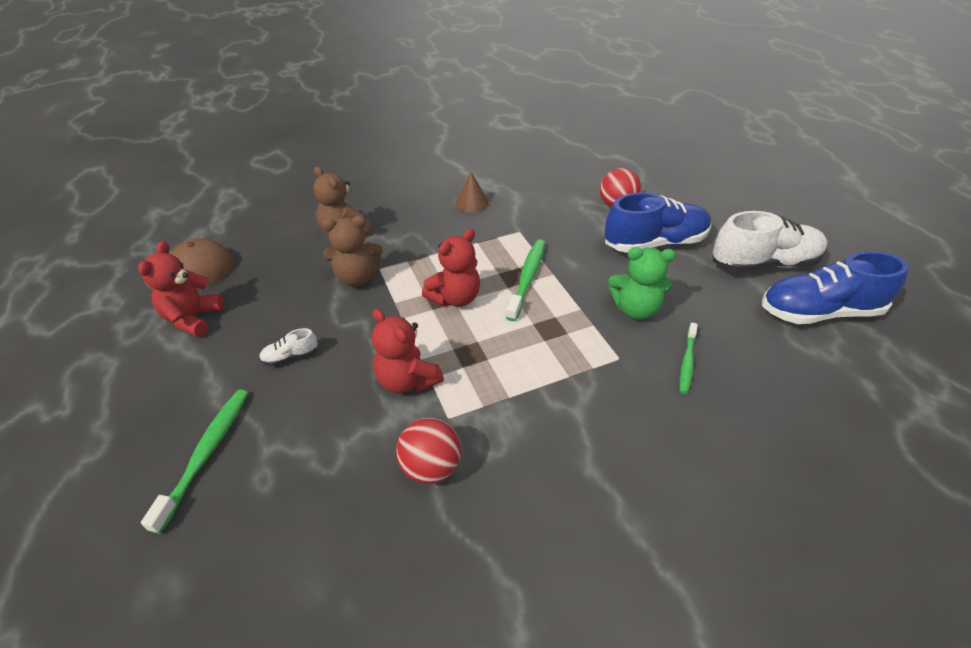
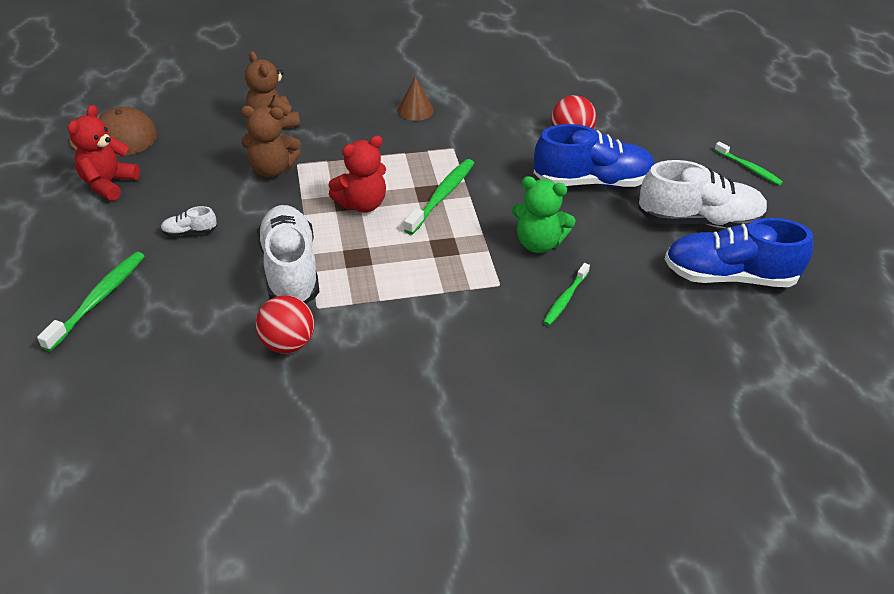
camera: 10 degrees right, 0 degrees up
red teddy bear [372,309,444,393] -> white shoe [257,205,319,304]
none -> green toothbrush [715,142,783,185]

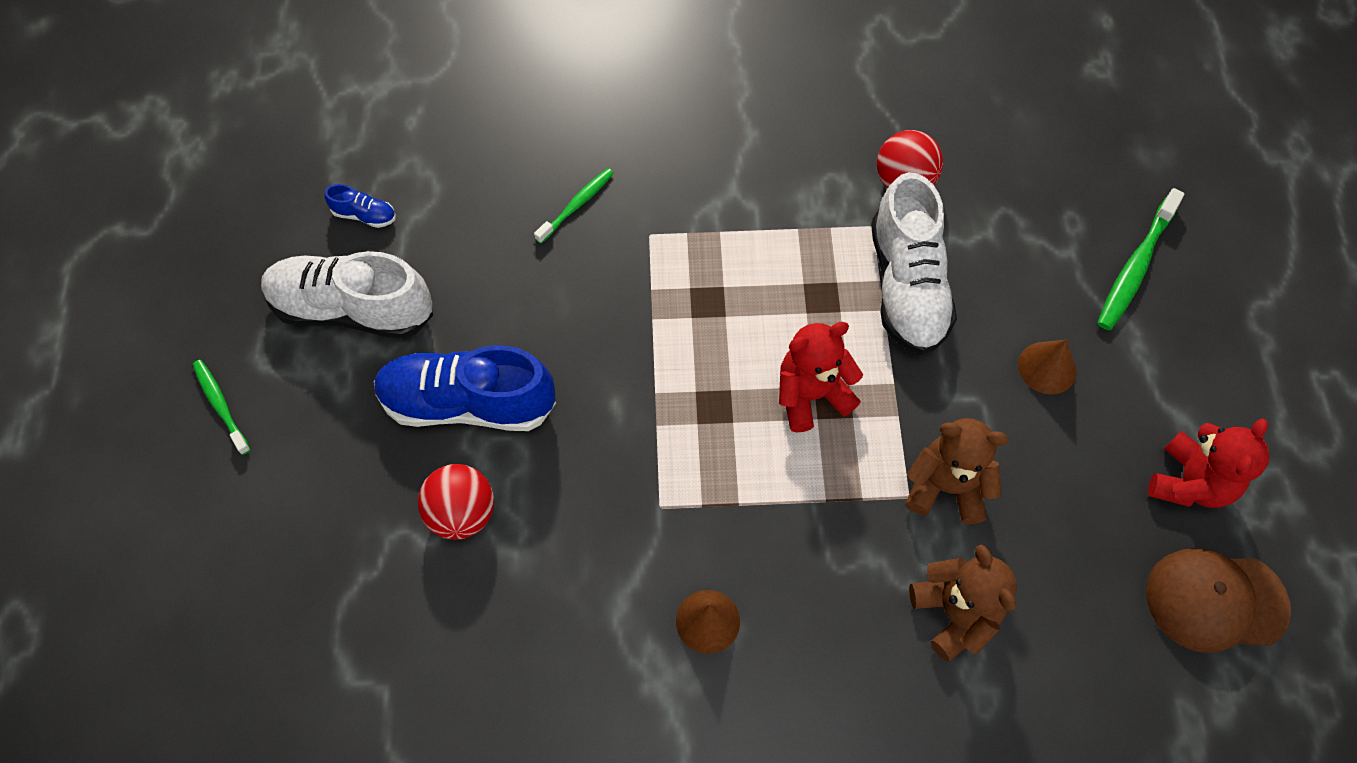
camera: 170 degrees left, 20 degrees up
white shoe [161,206,217,237] -> brown cone [1018,340,1077,394]
green toothbrush [404,159,474,235] -> none
green teddy bear [512,176,576,253] -> none
blue shoe [665,218,813,287] -> blue shoe [325,184,396,228], size x0.42

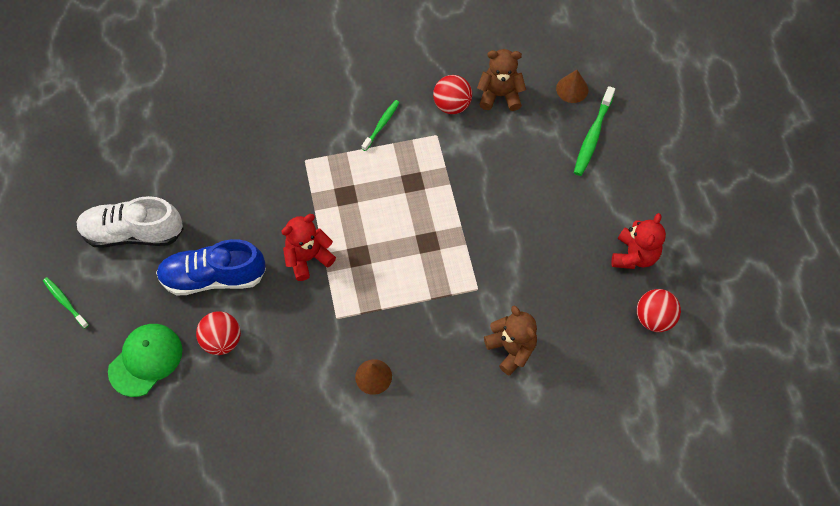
camera: 10 degrees left, 0 degrees up
blue shoe [325,184,396,228] -> none
green toothbrush [534,168,614,244] -> green toothbrush moved to [362,100,400,151]
red teddy bear [779,322,863,432] -> red teddy bear moved to [281,214,336,281]
white shoe [871,172,957,355] -> none
brown teddy bear [905,418,1008,524] -> brown teddy bear moved to [477,49,526,111]
brown cone [1018,340,1077,394] -> brown cone moved to [556,70,589,103]
brown cap [1146,548,1291,653] -> red ball [637,289,681,332]
none -> green cap [108,324,182,397]

